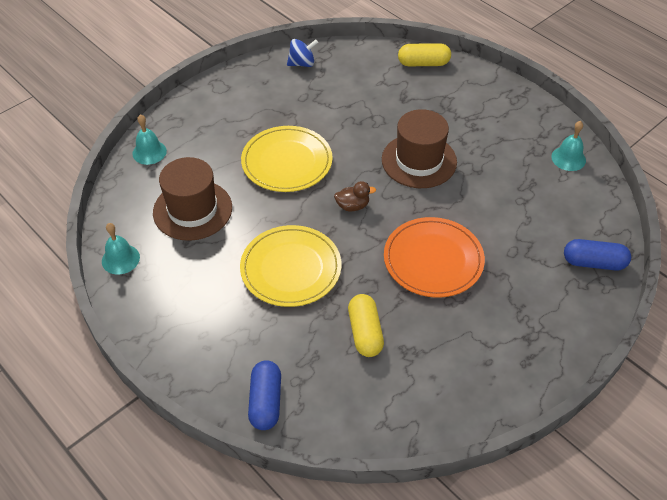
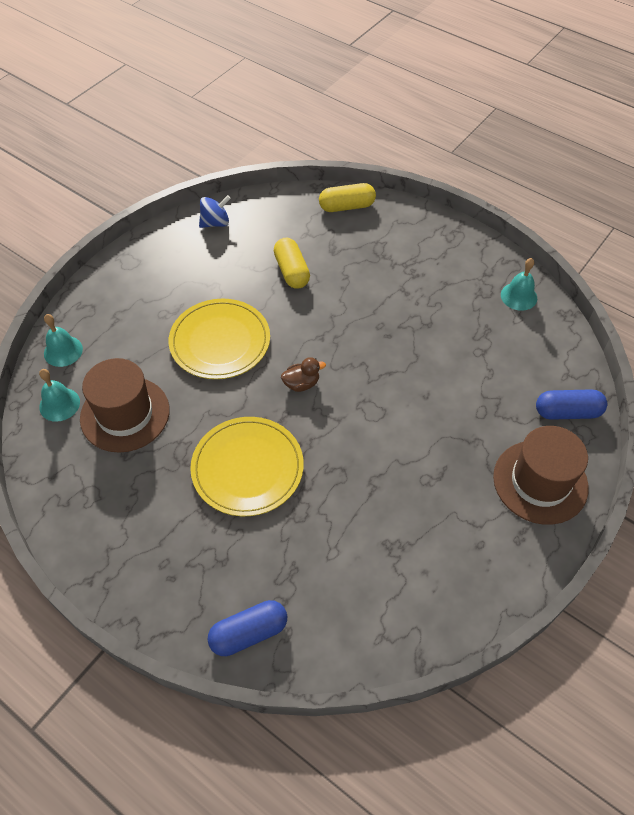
camera: 10 degrees left, 5 degrees up
turquoise bell [102,223,140,274] -> turquoise bell moved to [39,369,80,422]
blue capsule [248,360,281,430] -> blue capsule turned 75 degrees clockwise [208,600,287,656]
yellow capsule [348,294,384,357] -> yellow capsule moved to [274,238,310,289]
brown hat [382,109,457,188] -> brown hat moved to [493,426,589,525]
orange plate [384,217,485,298] -> none

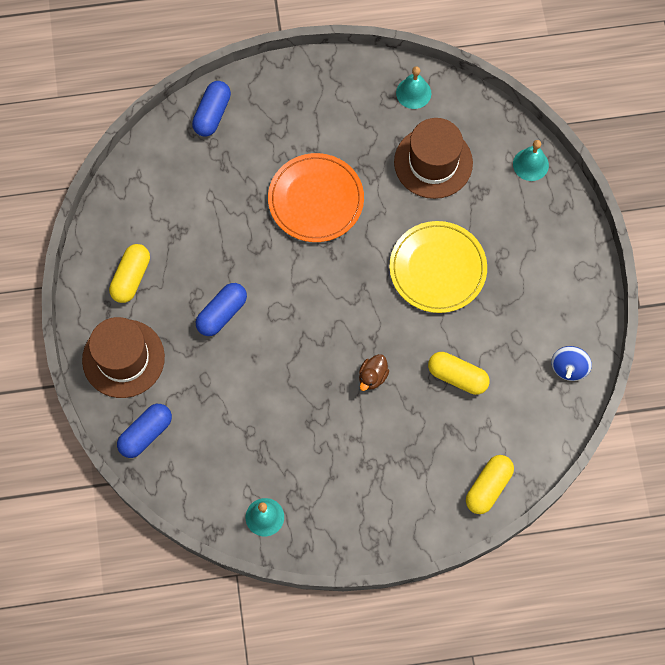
camera: 135 degrees right, 15 degrees up
turquoise bell [39,369,80,422] -> turquoise bell moved to [396,66,431,109]
yellow plate [190,417,304,516] -> orange plate [268,153,364,242]
brown duck [281,357,326,392] -> brown duck moved to [359,354,389,391]
none -> yellow capsule [109,244,150,303]
none -> blue capsule [196,283,247,336]

